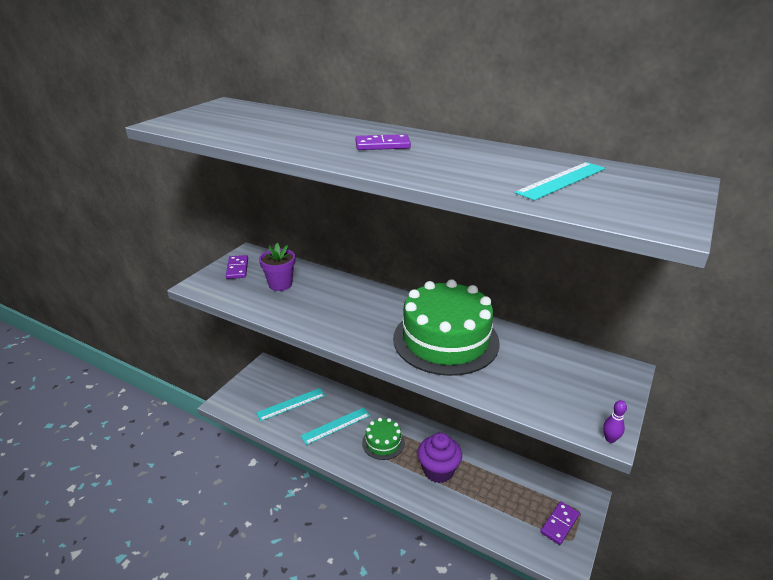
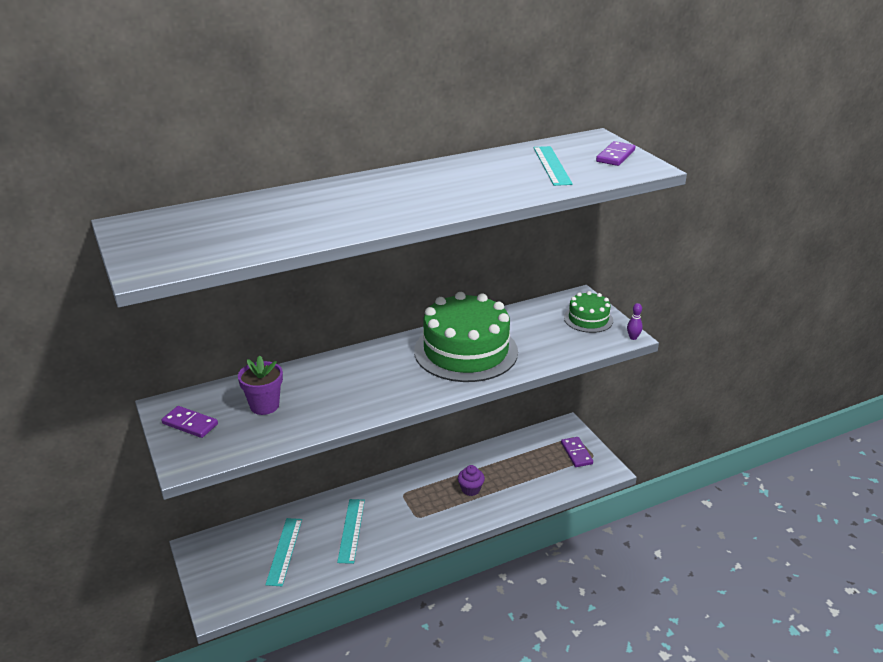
camera: 55 degrees left, 0 degrees up
purple domino [355,134,411,150] -> purple domino moved to [596,141,635,166]
green cake [362,418,405,460] -> green cake moved to [564,291,613,333]
purple cupcake [418,433,462,483] -> purple cupcake [458,465,485,496], size x0.59

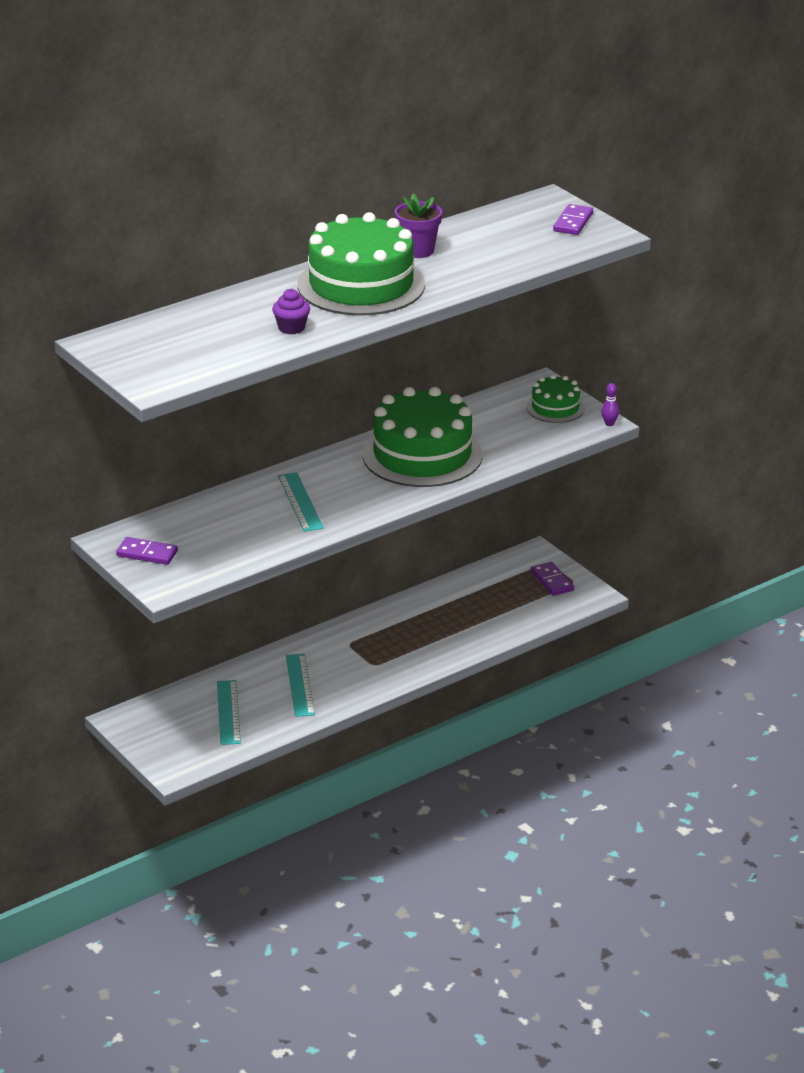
camera: 10 degrees left, 0 degrees up
purple flower pot [238,356,283,415] -> purple flower pot moved to [395,194,442,258]
purple cupcake [458,465,485,496] -> purple cupcake moved to [272,289,310,335]
turquoise ruler [533,146,573,186] -> turquoise ruler moved to [278,472,324,532]
none -> green cake [297,212,425,316]

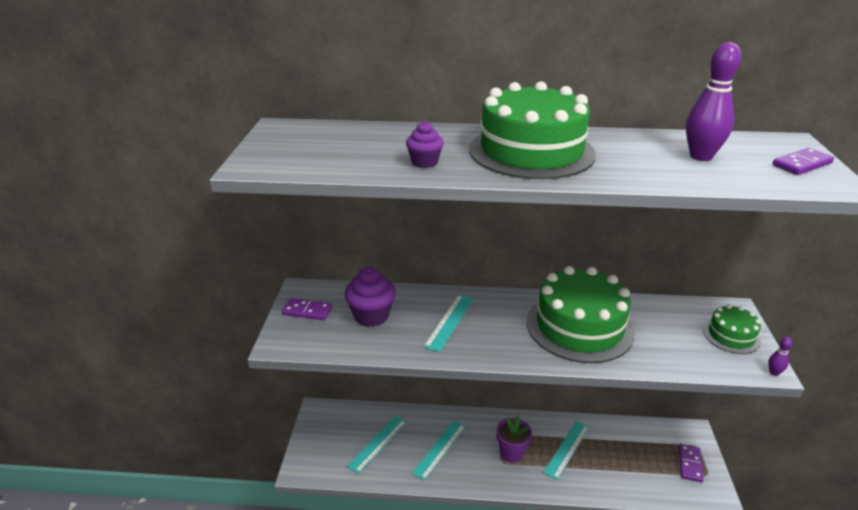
camera: 40 degrees right, 0 degrees up
purple domino [116,537,178,565] -> purple domino turned 45 degrees counterclockwise [282,298,332,320]
purple flower pot [395,194,442,258] -> purple flower pot moved to [496,416,532,463]
none -> purple cupcake [345,267,396,327]
none -> turquoise ruler [543,421,590,480]
none -> purple bowling pin [686,42,741,161]

